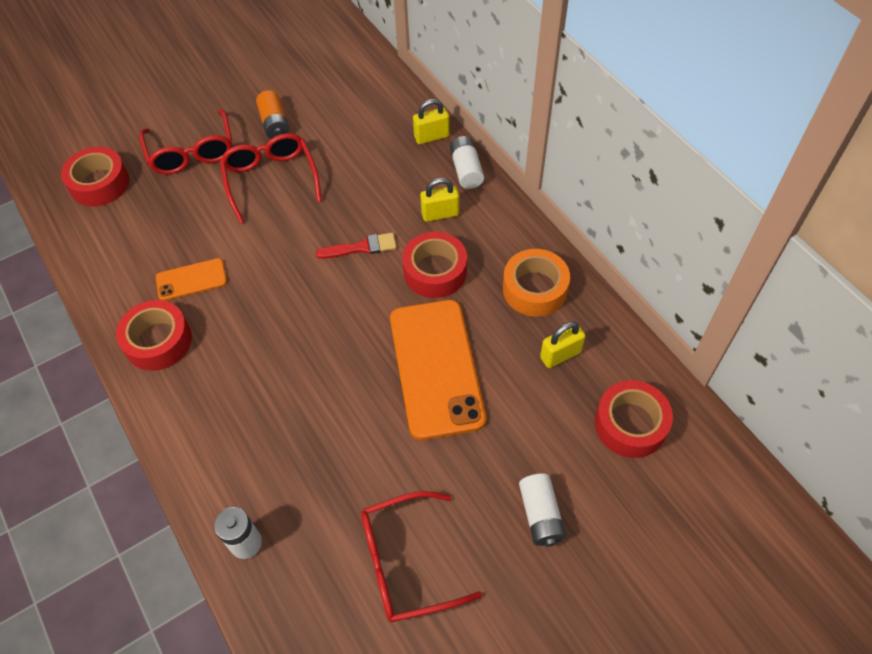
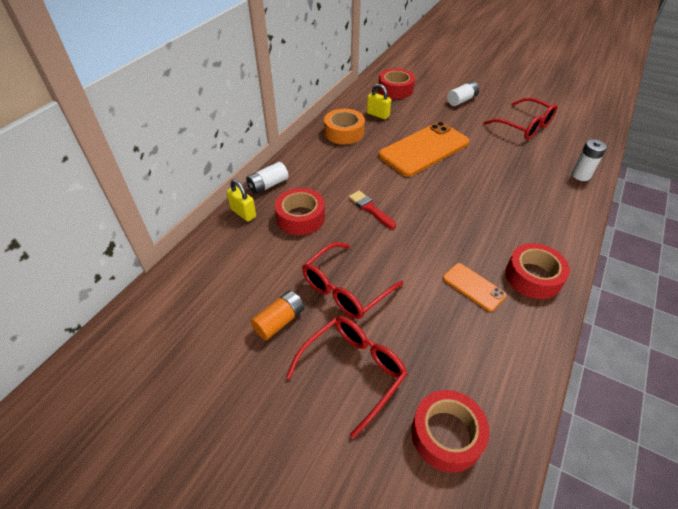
camera: 120 degrees left, 10 degrees down
red tape [402,232,467,298] -> red tape moved to [275,188,325,235]
yellow padlock [420,178,459,222] -> none

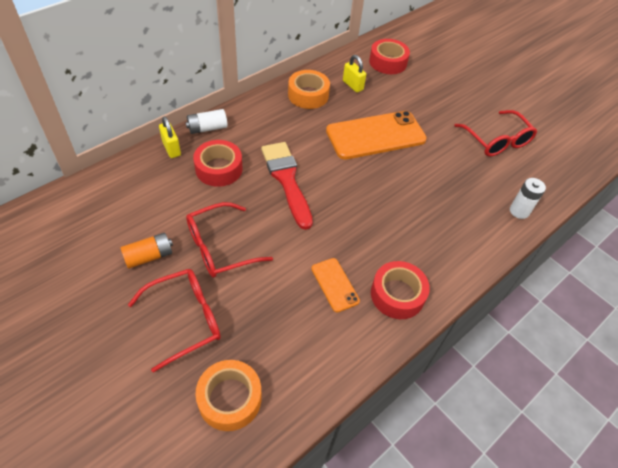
camera: 15 degrees right, 5 degrees up
red brush [349,190,396,229] -> red brush [261,142,313,230], size x1.84
red tape [411,390,489,473] -> orange tape [196,360,262,431]
white battery [447,81,479,106] -> none

